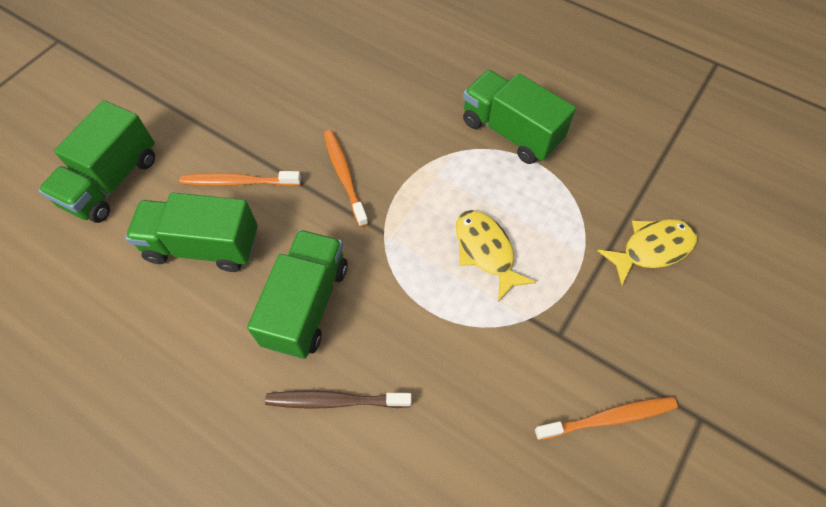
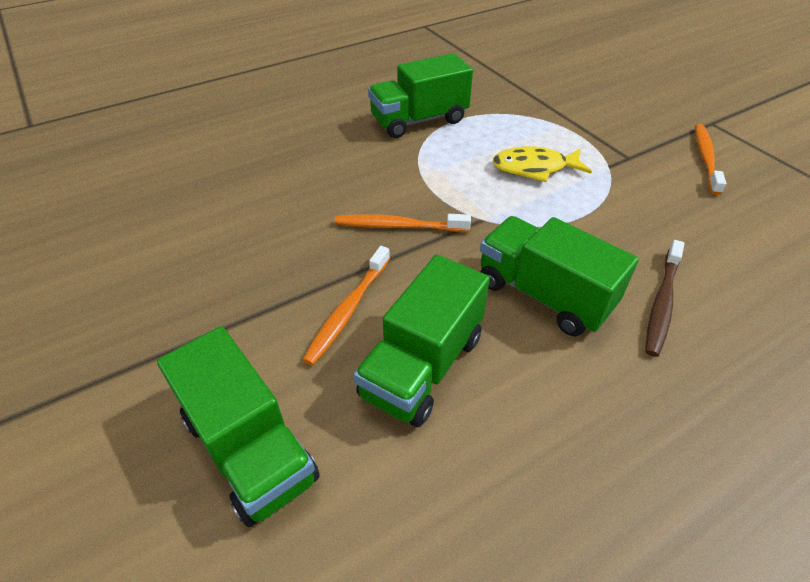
camera: 65 degrees left, 15 degrees down
yellow fish [598,219,697,285] -> none

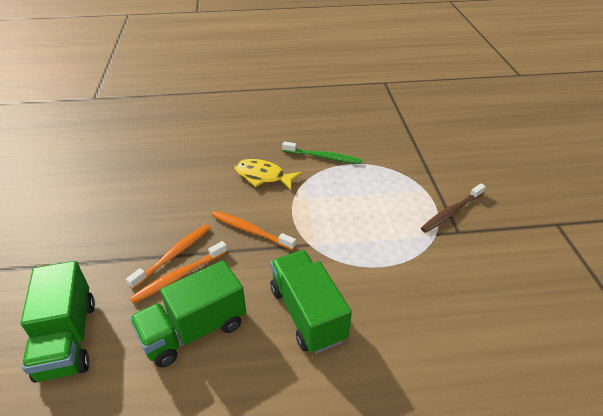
camera: 25 degrees right, 5 degrees down
green truck [368,53,473,138] -> green toothbrush [282,141,362,164]
yellow fish [493,146,592,182] -> yellow fish moved to [234,159,302,190]
brown toothbrush [645,240,685,357] -> brown toothbrush moved to [421,183,486,233]
orange toothbrush [695,124,726,195] -> orange toothbrush moved to [126,224,211,289]

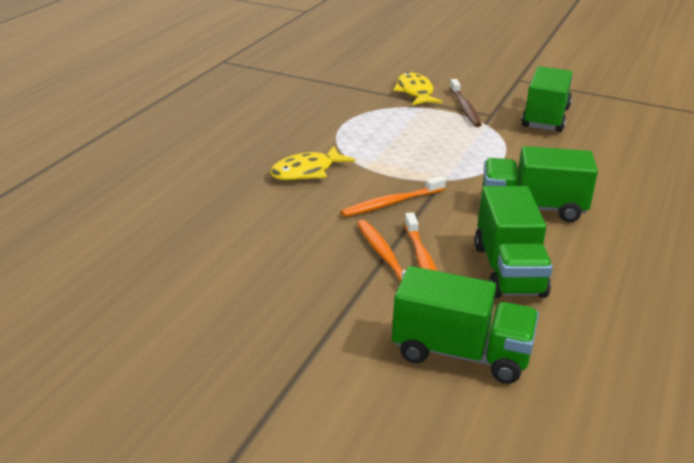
camera: 60 degrees left, 10 degrees down
green toothbrush [282,141,362,164] -> none
none -> yellow fish [393,72,443,105]
none -> green truck [521,66,572,132]

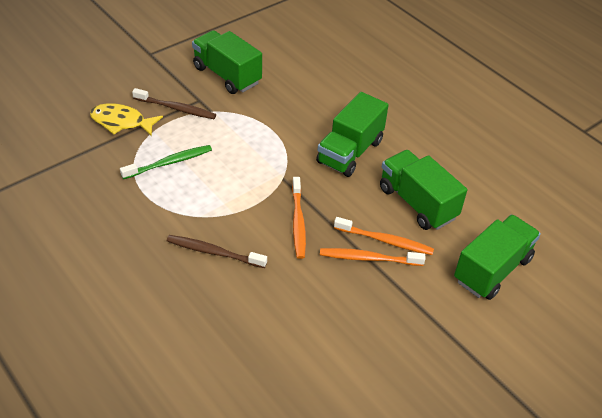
camera: 65 degrees left, 15 degrees up
yellow fish [270,146,355,181] -> brown toothbrush [167,235,267,268]
green truck [475,186,553,298] -> green truck turned 150 degrees counterclockwise [380,150,467,230]
none -> green toothbrush [120,145,212,179]

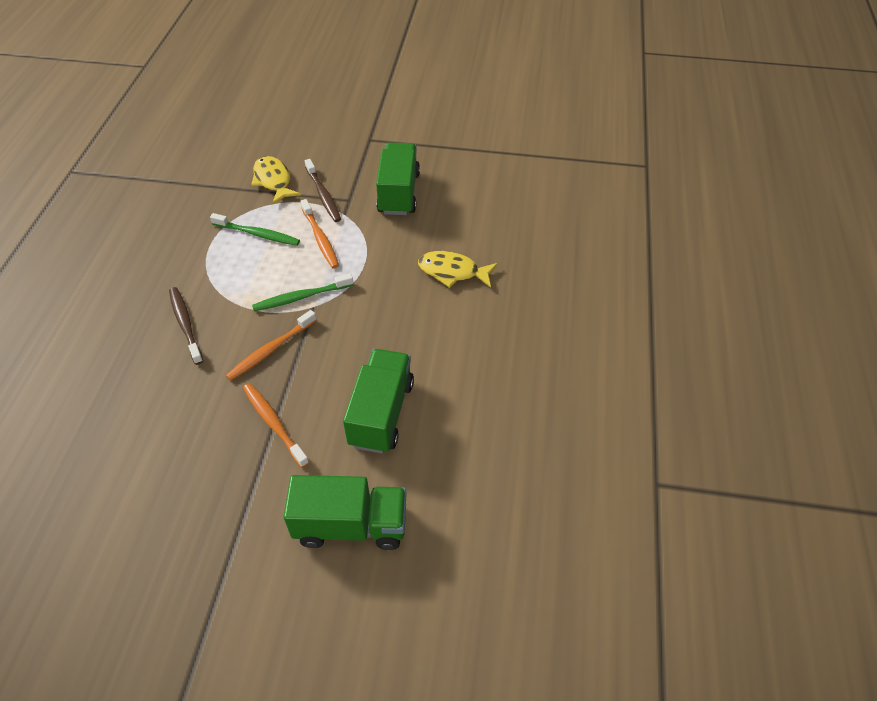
camera: 50 degrees right, 5 degrees up
green truck [316,92,388,177] -> none
orange toothbrush [334,217,434,255] -> orange toothbrush moved to [300,199,339,269]
none -> green toothbrush [252,273,353,311]
none -> yellow fish [418,251,498,288]

